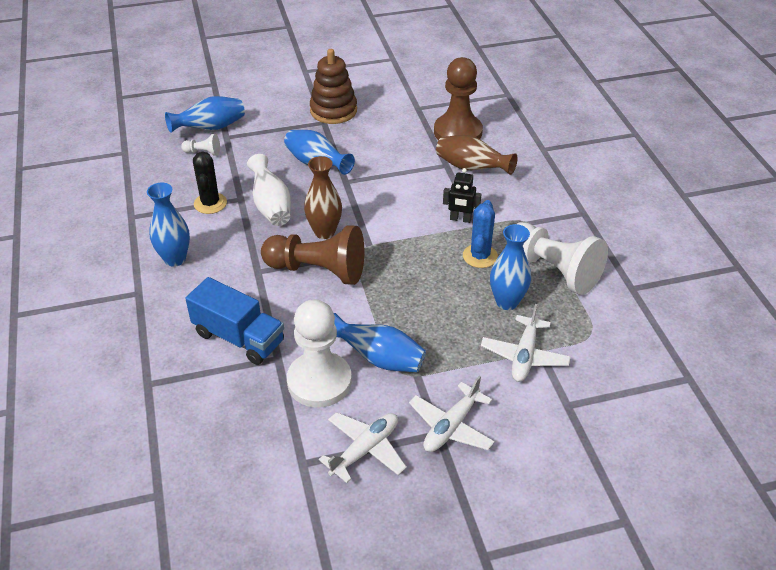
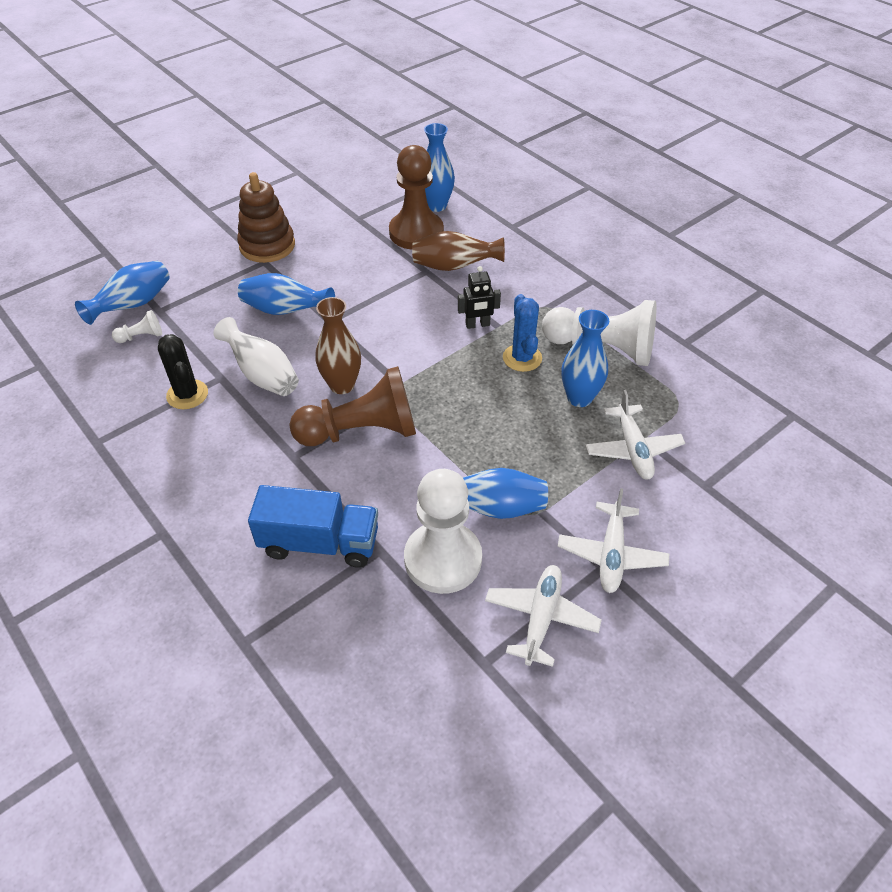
camera: 25 degrees left, 5 degrees up
blue vase [147,183,190,267] -> blue vase moved to [424,123,455,212]

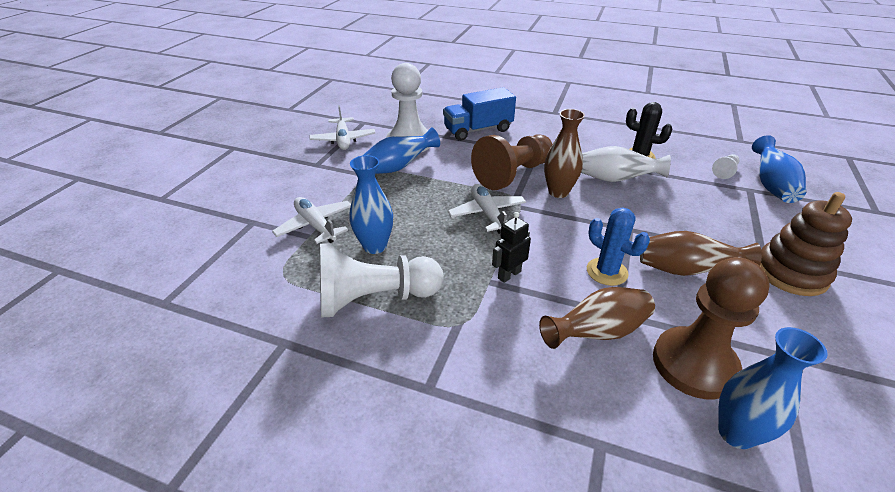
camera: 150 degrees right, 10 degrees down
blue vase [238,273,335,315] -> none
blue cactus [503,294,542,372] -> blue cactus moved to [587,208,650,286]
white plane [558,488,669,593] -> white plane moved to [448,184,526,234]
none -> brown vase [640,231,762,276]

